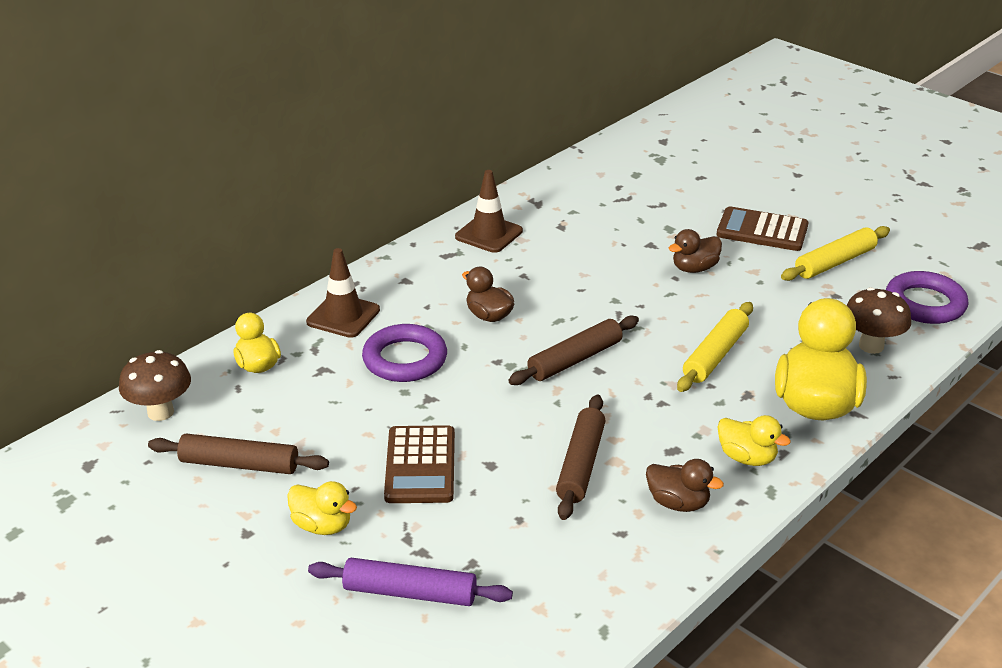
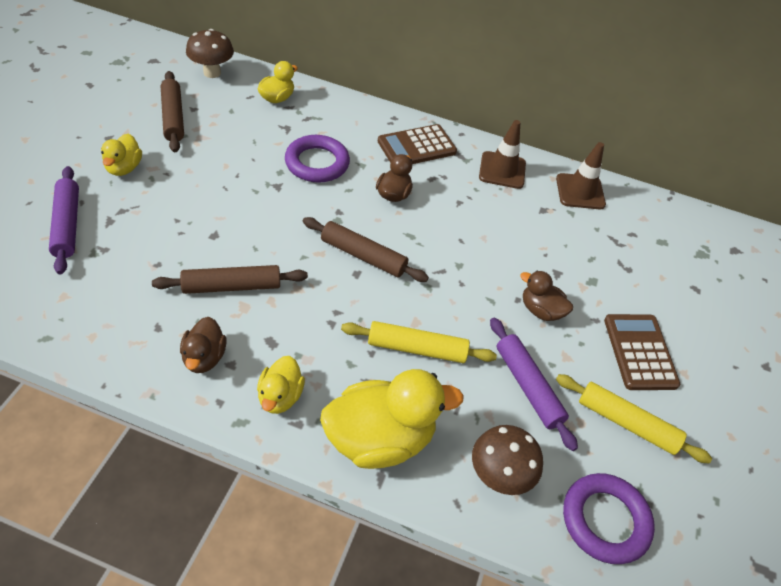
camera: 60 degrees right, 15 degrees up
brown traffic cone [306,248,380,338] -> brown traffic cone moved to [556,142,606,209]
brown calculator [384,425,455,503] -> brown calculator moved to [378,124,457,164]
none -> purple rolling pin [490,318,578,451]

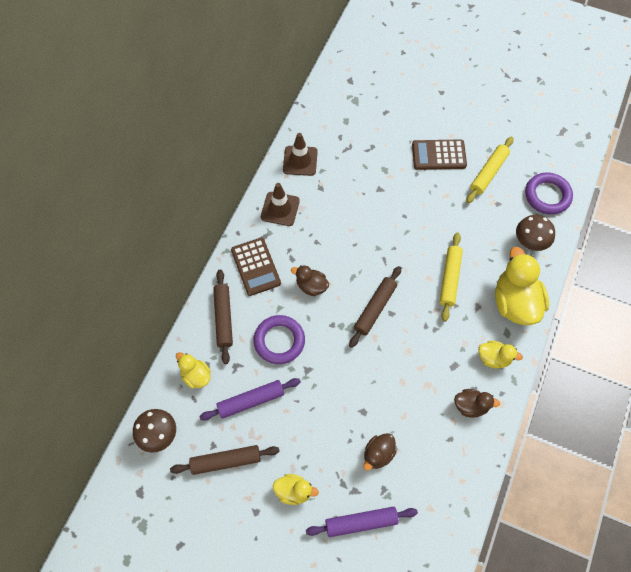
camera: 80 degrees left, 15 degrees up
brown rolling pin [152,265,308,294] -> brown rolling pin moved to [213,269,233,364]
purple rolling pin [490,318,578,451] -> purple rolling pin moved to [199,378,301,421]
brown duck [520,271,573,321] -> brown duck moved to [364,433,396,471]

